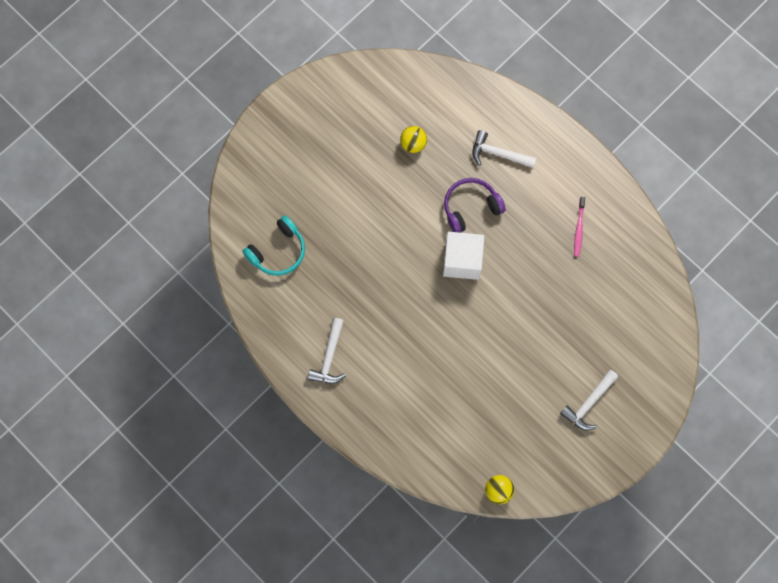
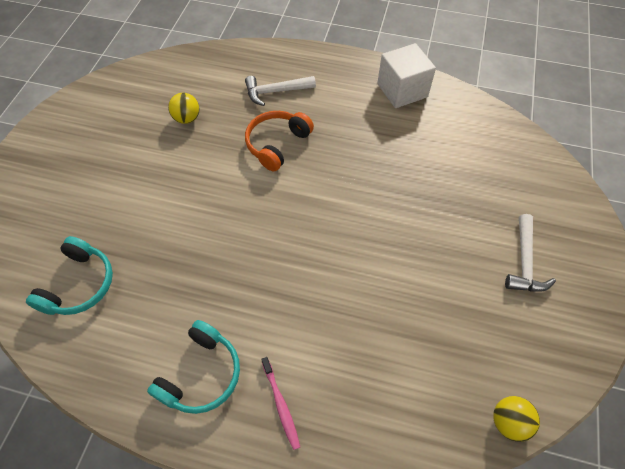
camera: 30 degrees left, 15 degrees down
white hammer [307,318,346,384] -> turquoise headphones [147,320,240,414]
white cube [443,232,484,280] -> white cube moved to [377,43,436,108]
purple headphones [444,178,506,233] -> orange headphones [245,111,314,171]
pink toothbrush [574,197,585,257] -> pink toothbrush moved to [261,357,300,450]

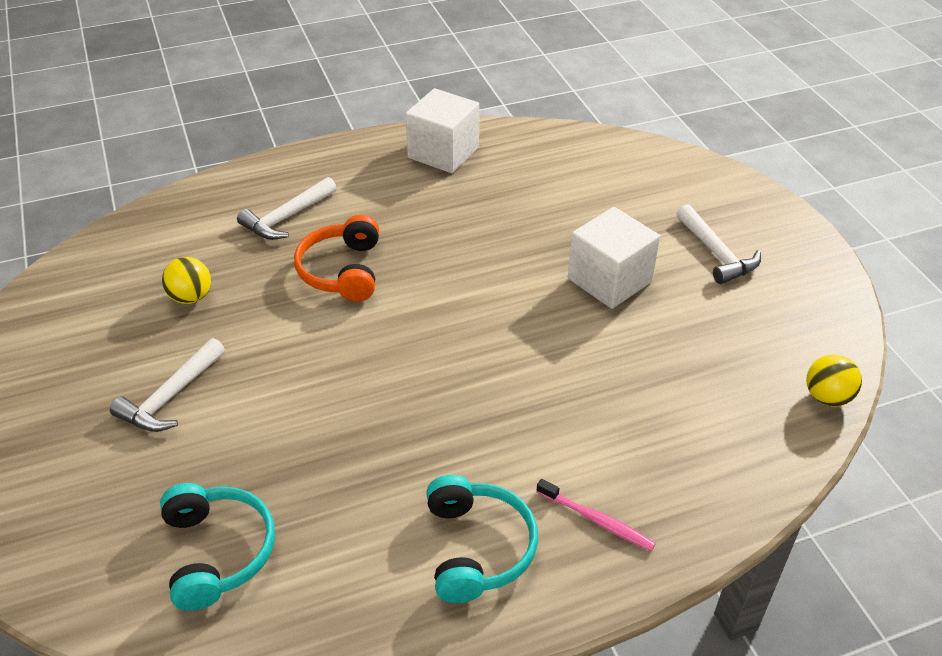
camera: 35 degrees left, 15 degrees down
none -> white hammer [110,338,225,432]
none -> white cube [568,207,660,309]

